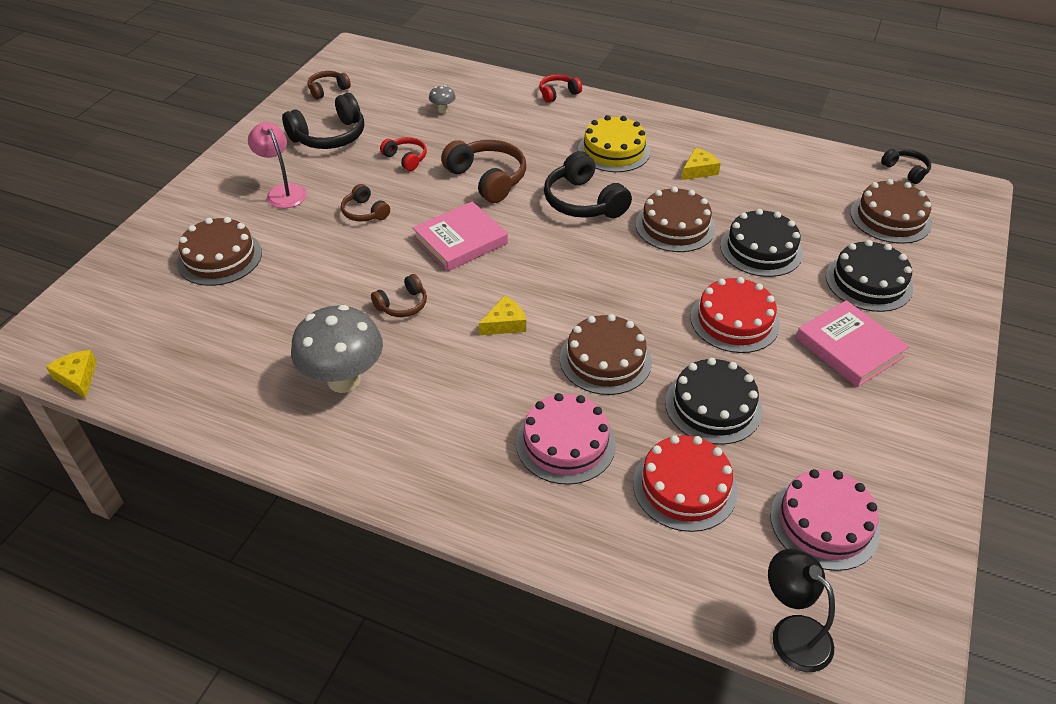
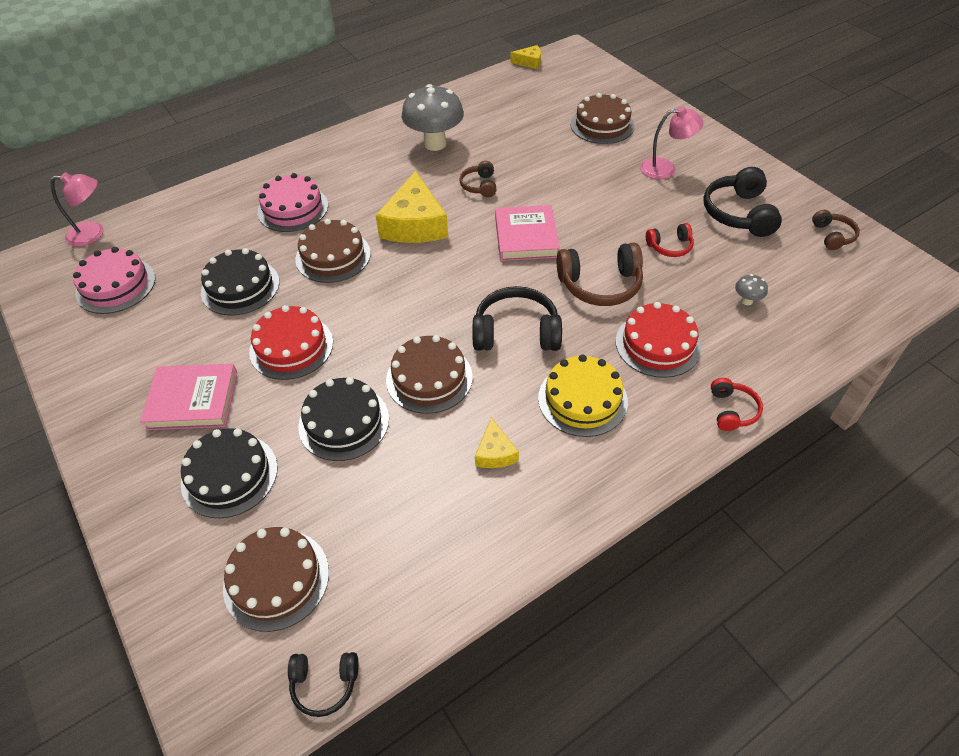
camera: 125 degrees right, 5 degrees up
brown headphones [341,184,390,221] -> none
yellow cheese [479,296,526,335] -> yellow cheese [375,171,448,243], size x2.04
red cake [633,435,738,532] -> red cake moved to [616,302,701,378]
black lamp [768,549,835,672] -> pink lamp [51,172,104,246]

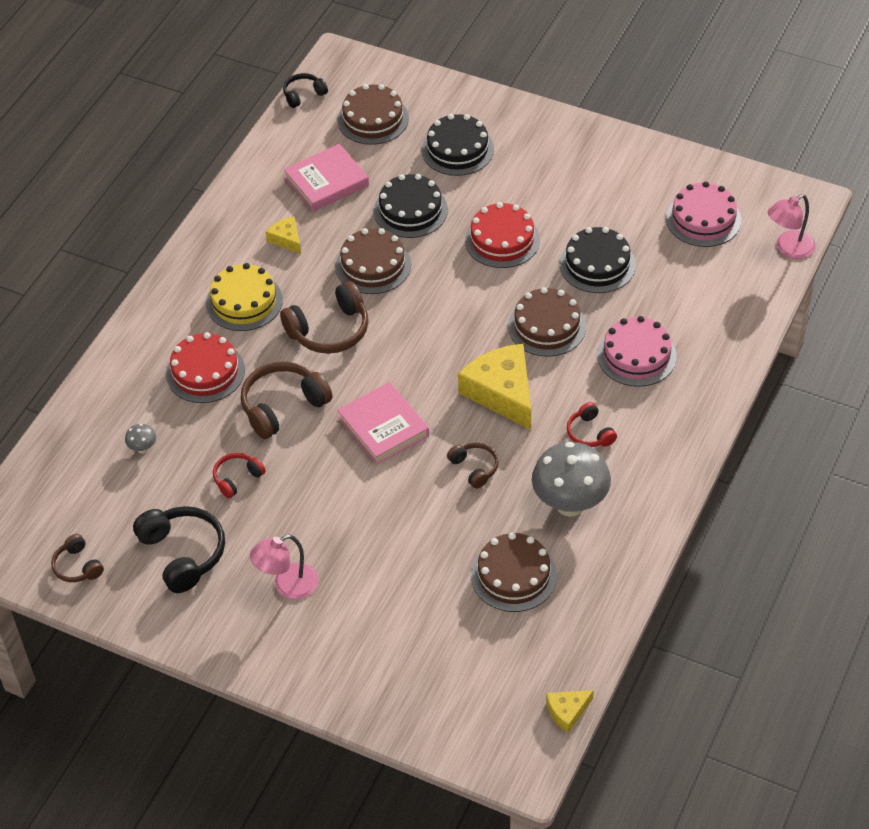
camera: 150 degrees right, 0 degrees up
pink book [140,364,238,430] -> pink book moved to [284,144,369,211]
black headphones [473,286,562,351] -> brown headphones [280,281,369,354]
brown cake [570,93,635,144] -> brown cake moved to [471,532,557,612]
red headphones [711,378,763,431] -> red headphones moved to [567,402,617,447]

